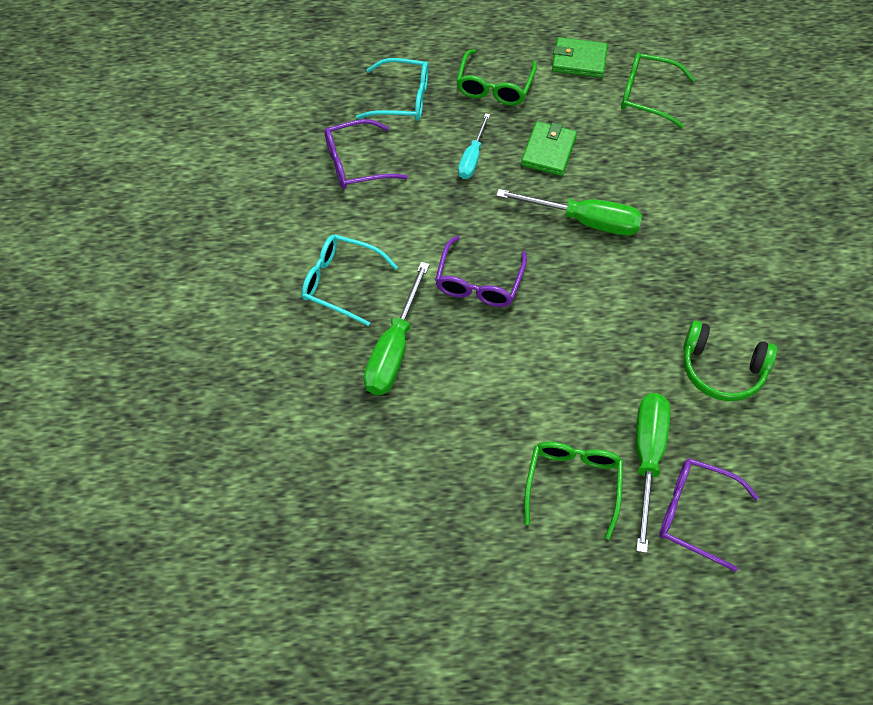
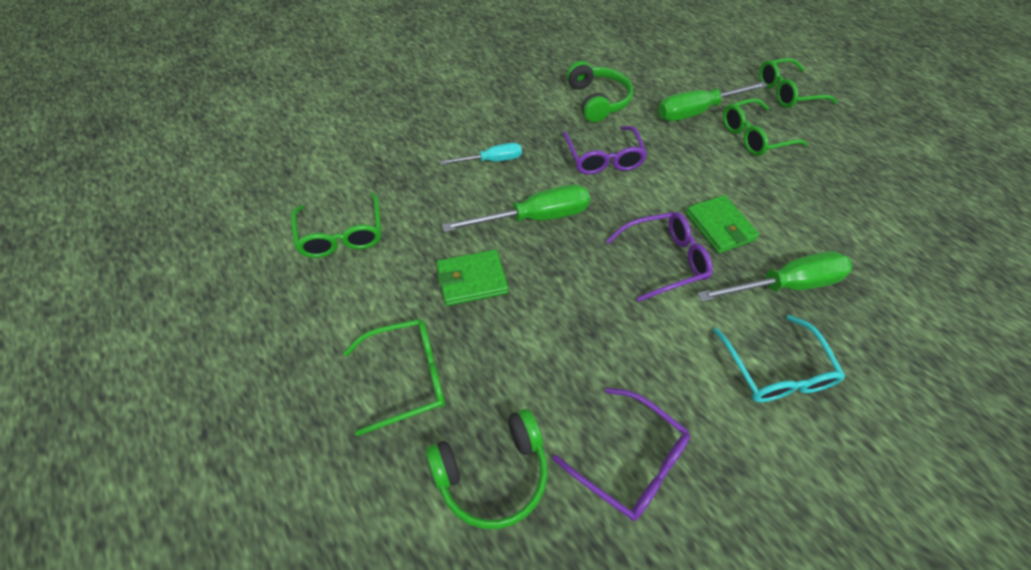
camera: 125 degrees left, 5 degrees down
turquoise glasses [356,58,429,121] -> green headphones [426,409,548,529]
turquoise screwdriver [458,113,490,179] -> turquoise screwdriver moved to [440,143,522,165]
green screwdriver [496,189,642,236] -> green screwdriver turned 90 degrees clockwise [442,184,590,232]
green wallet [552,37,608,78] -> green wallet moved to [686,195,759,253]
purple glasses [659,458,759,572] -> purple glasses moved to [562,126,647,174]
none -> green glasses [759,58,837,108]

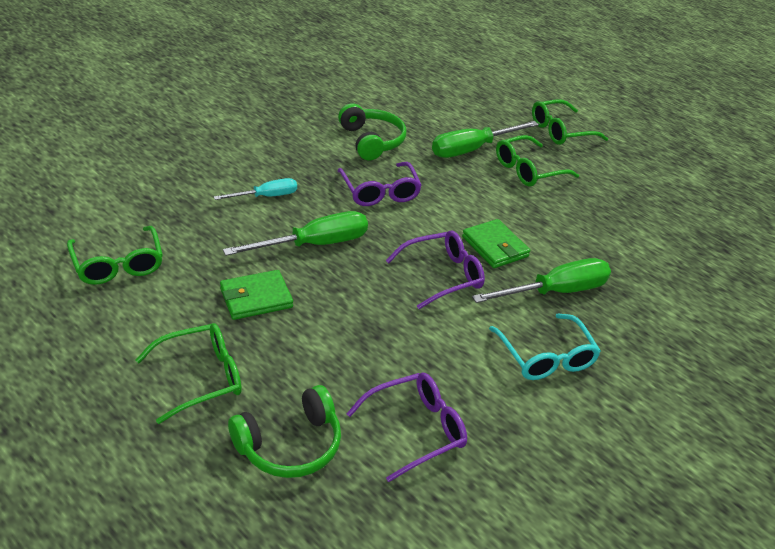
camera: 10 degrees left, 15 degrees down
purple glasses [553,388,690,521] -> purple glasses turned 60 degrees counterclockwise [346,372,467,482]

